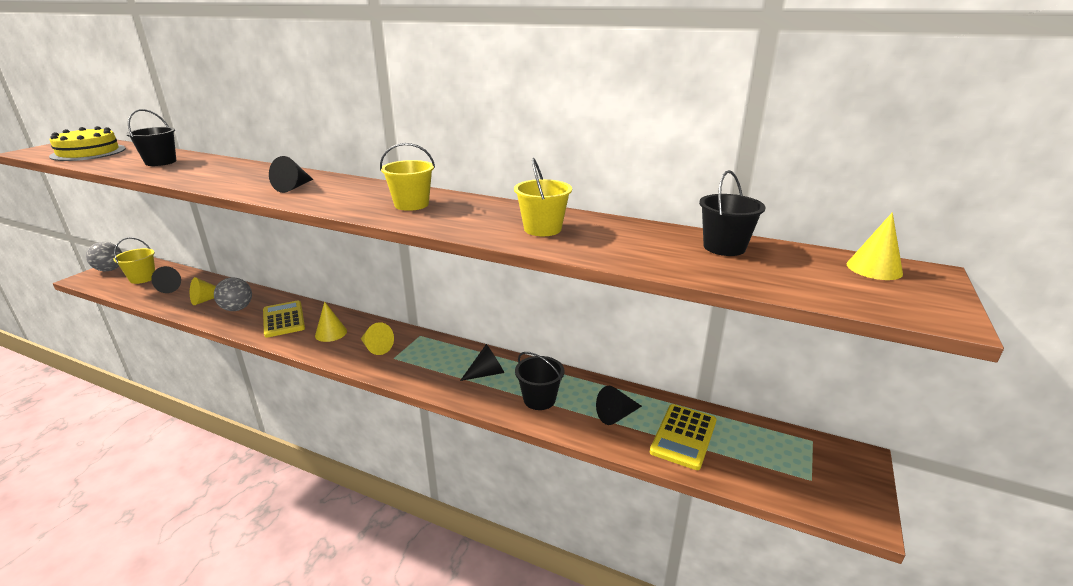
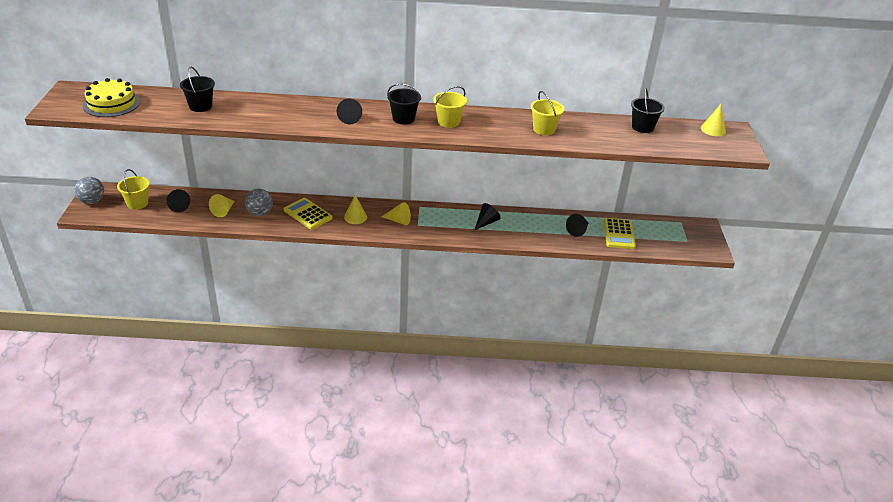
camera: 25 degrees left, 10 degrees up
black bucket [515,352,564,410] -> black bucket moved to [387,83,421,124]

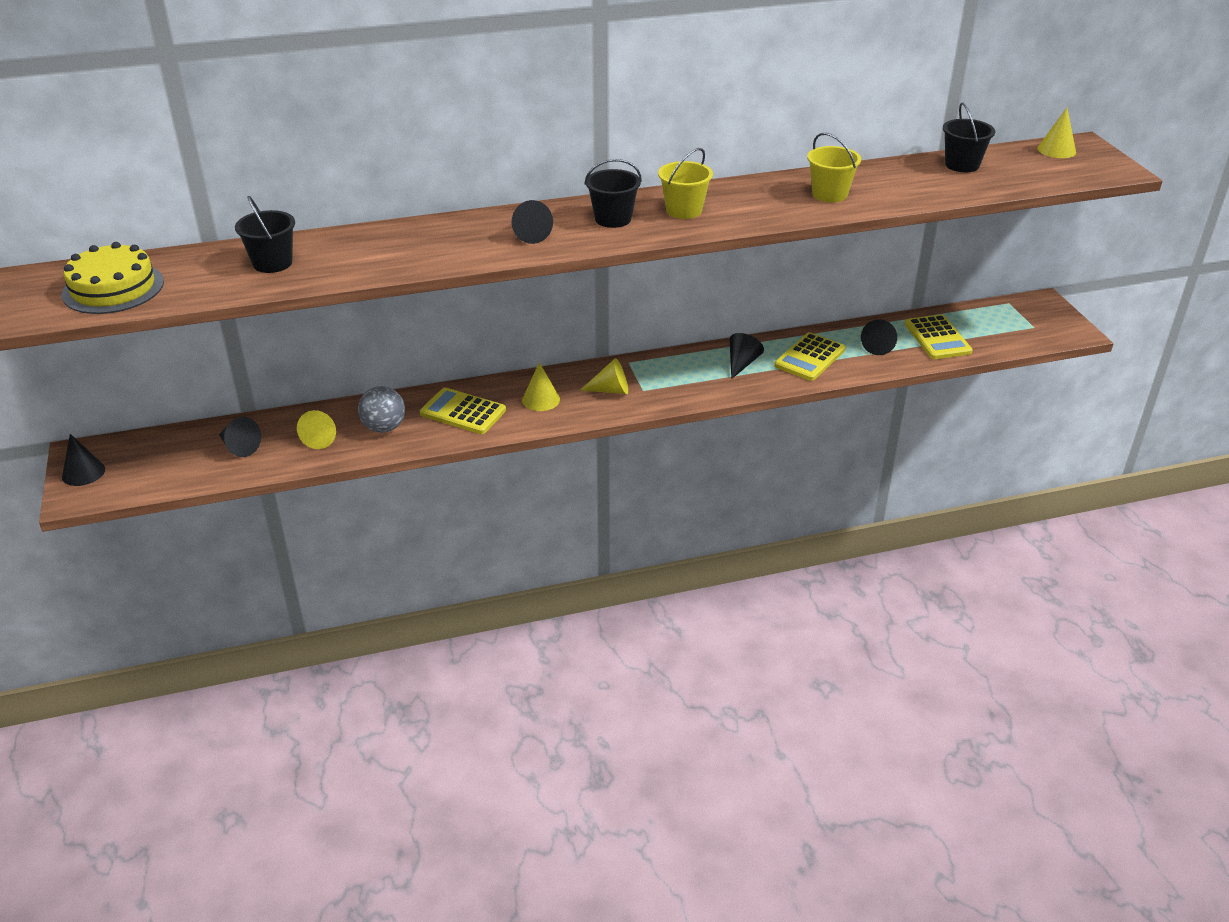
camera: 15 degrees left, 0 degrees up
grey ball [74,177,104,204] -> black cone [62,434,105,486]
yellow bucket [117,169,150,210] -> none
none -> yellow calculator [774,332,846,381]

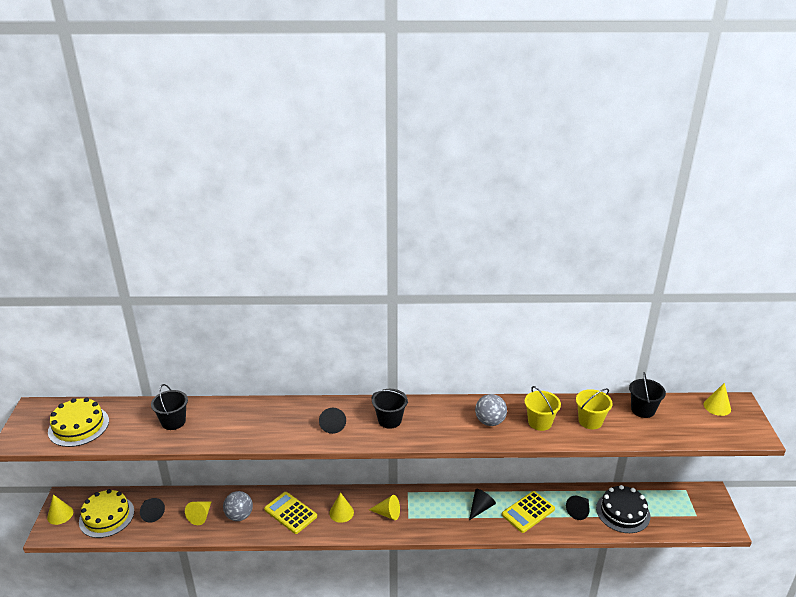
camera: 15 degrees right, 5 degrees down
black cone [62,434,105,486] -> yellow cone [47,494,73,525]
yellow bucket [658,148,713,219] -> yellow bucket moved to [576,388,613,429]
yellow calculator [905,314,973,359] -> black cake [596,485,650,533]
none -> yellow cake [79,489,134,538]
none -> grey ball [475,394,507,426]

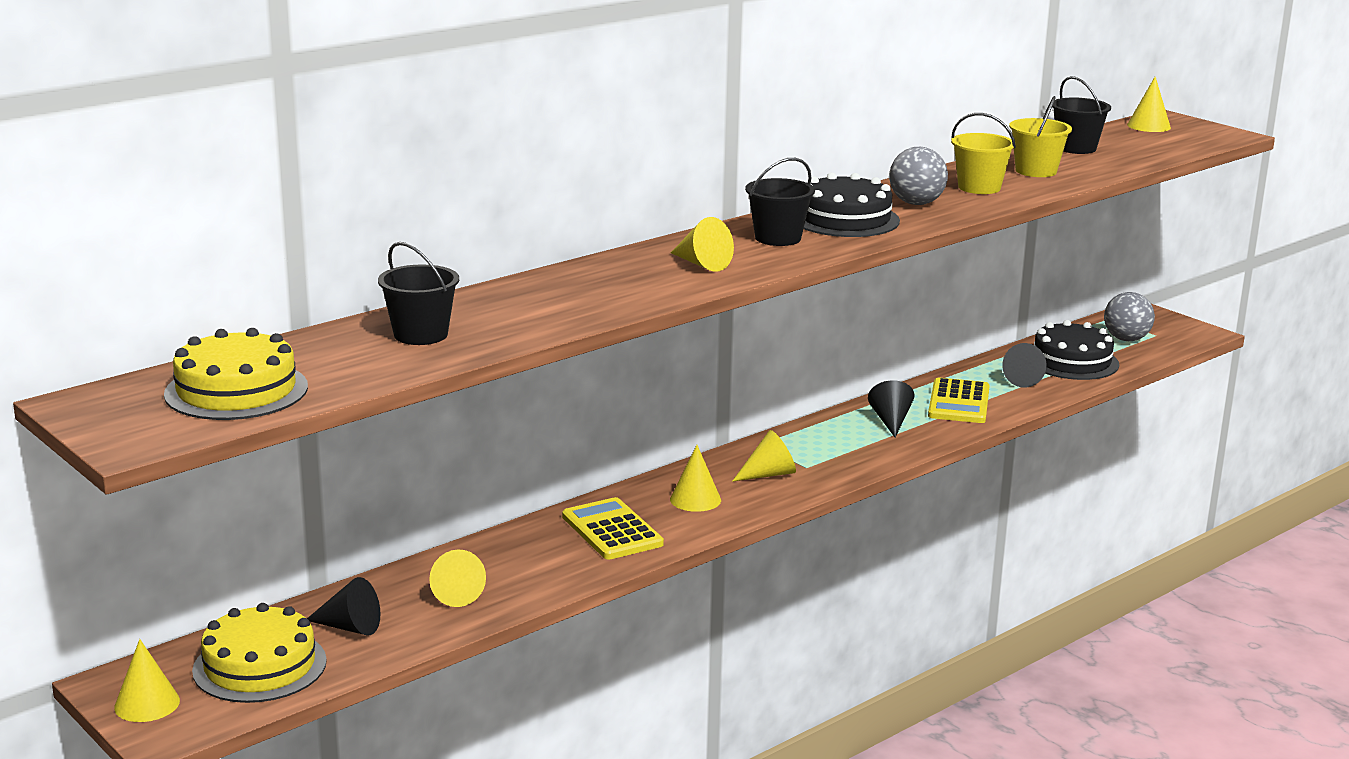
camera: 40 degrees left, 10 degrees down
grey ball [223,491,253,521] -> grey ball moved to [1104,292,1155,341]
yellow calculator [264,492,317,534] -> yellow calculator turned 60 degrees clockwise [562,497,664,560]
black cone [319,408,346,434] -> yellow cone [671,217,734,272]
none -> black cake [804,173,900,237]

